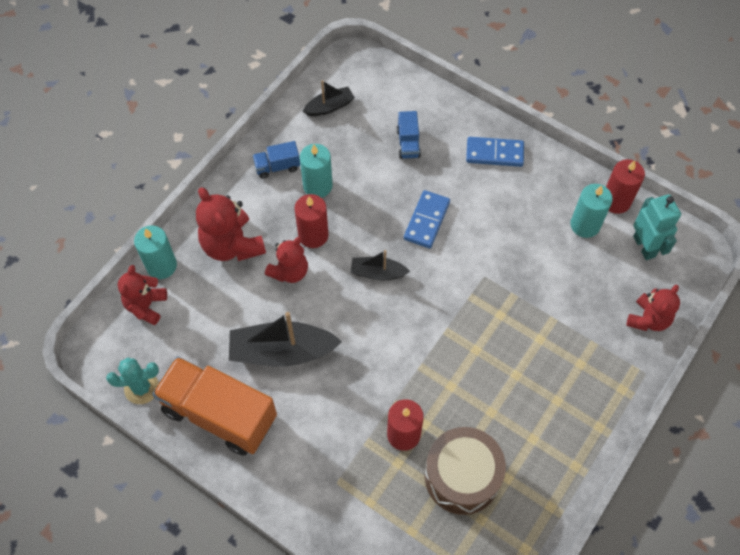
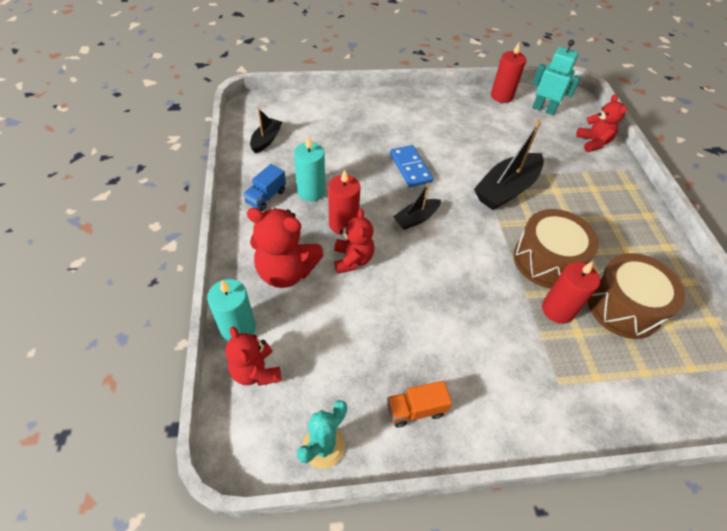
camera: 45 degrees left, 10 degrees down
orange truck [152,356,277,456] -> orange truck [387,381,452,428], size x0.45
black boat [229,312,342,366] -> black boat moved to [474,119,544,210]
blue truck [397,111,421,159] -> none
blue domino [466,137,524,167] -> none
turquoise candle [570,184,613,238] -> none
none -> brown drum [514,209,599,288]

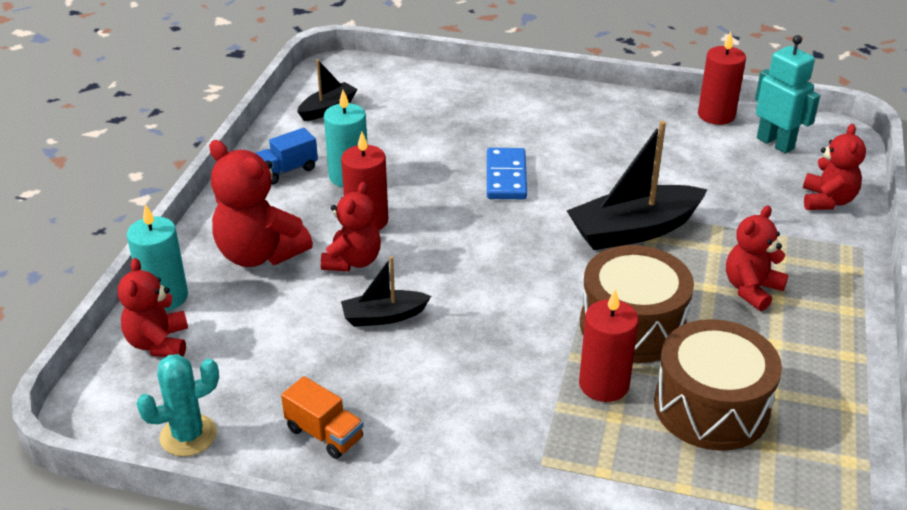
camera: 25 degrees right, 15 degrees down
orange truck [387,381,452,428] -> orange truck turned 150 degrees counterclockwise [281,376,364,459]
black boat [393,183,441,230] -> black boat moved to [341,256,431,327]
none -> red teddy bear [726,205,788,311]

